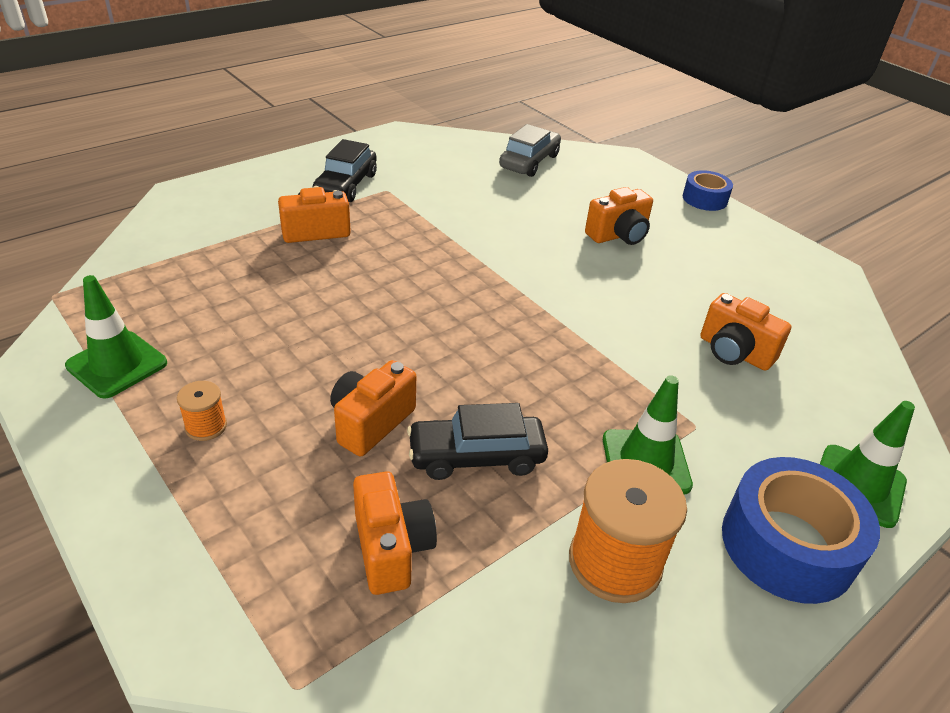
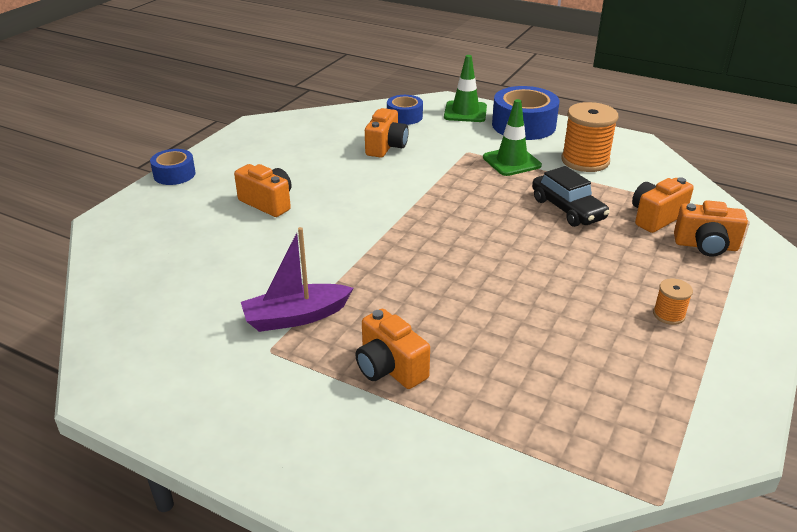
camera: 110 degrees left, 5 degrees down
green traffic cone [65,275,167,398] -> none
black car [313,139,377,202] -> none
orange camera [330,360,416,457] -> orange camera moved to [674,200,748,256]
grey car [499,124,561,177] -> none
none -> purple boat [241,227,353,332]
none -> blue tape [387,95,423,125]

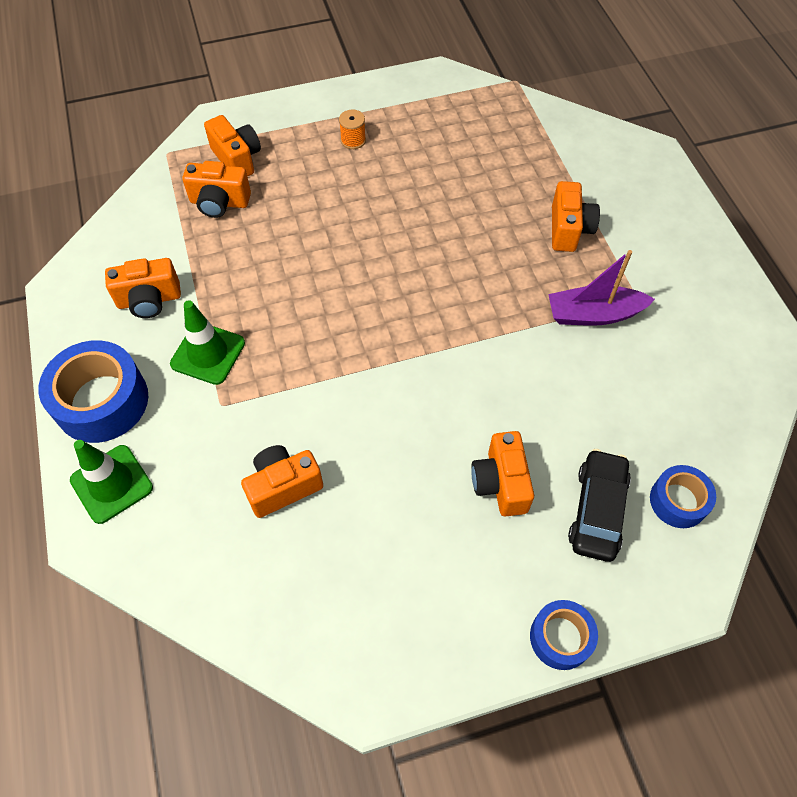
camera: 135 degrees left, 25 degrees up
purple boat [241,227,353,332] -> purple boat turned 150 degrees clockwise [548,250,655,326]
blue tape [387,95,423,125] -> blue tape moved to [650,465,716,528]
black car [532,166,610,227] -> black car moved to [568,449,631,562]
orange spool [561,102,618,172] -> orange camera [105,258,181,318]

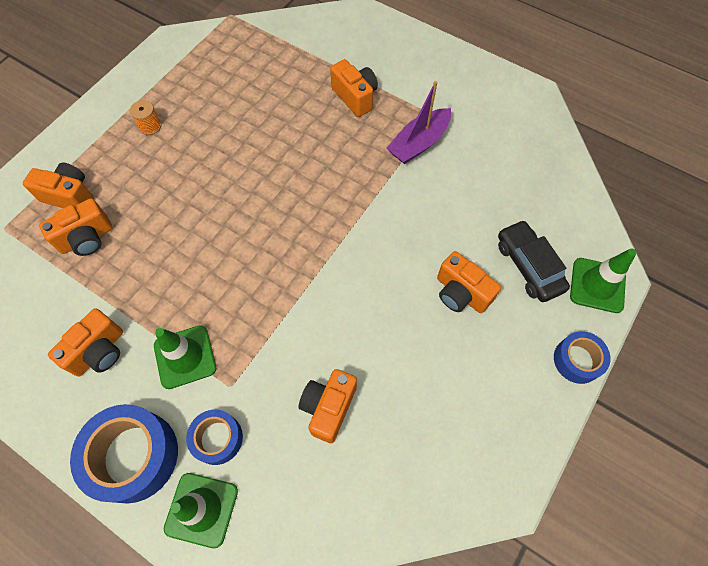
camera: 40 degrees left, 5 degrees up
blue tape [650,465,716,528] -> blue tape moved to [186,410,243,465]
none -> green traffic cone [570,248,636,313]

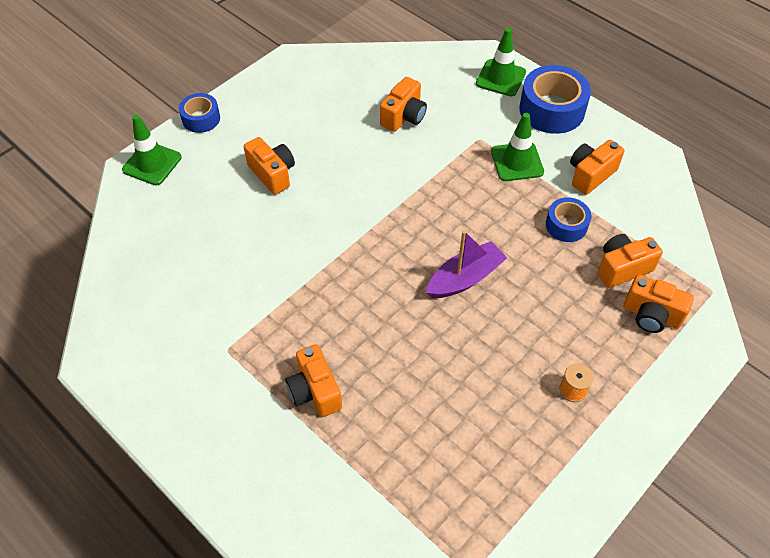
camera: 170 degrees left, 10 degrees down
blue tape [186,410,243,465] -> blue tape moved to [546,197,591,242]
purple boat [386,81,451,164] -> purple boat moved to [426,231,507,298]
black car [498,220,570,302] -> none

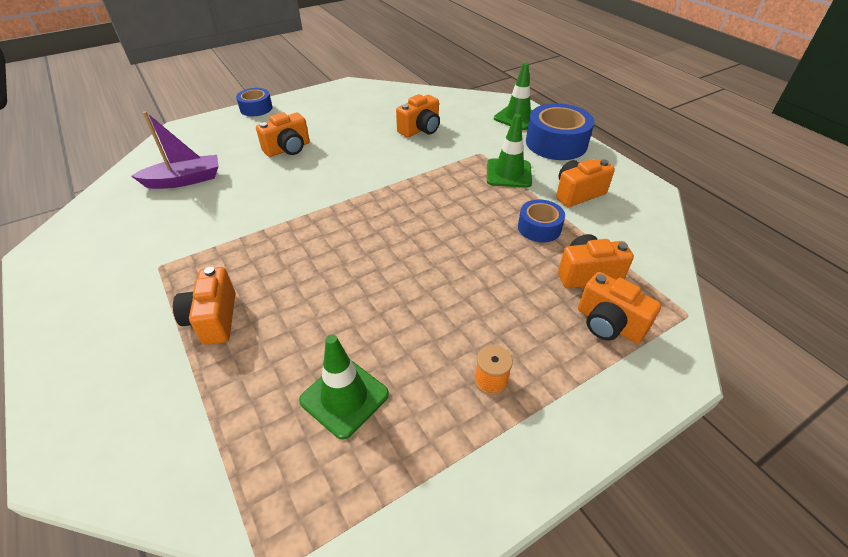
camera: 15 degrees right, 10 degrees down
green traffic cone [122,114,182,185] -> green traffic cone moved to [299,334,389,439]
orange camera [244,137,295,195] -> orange camera turned 75 degrees clockwise [256,112,310,157]
purple boat [426,231,507,298] -> purple boat moved to [131,111,219,189]

